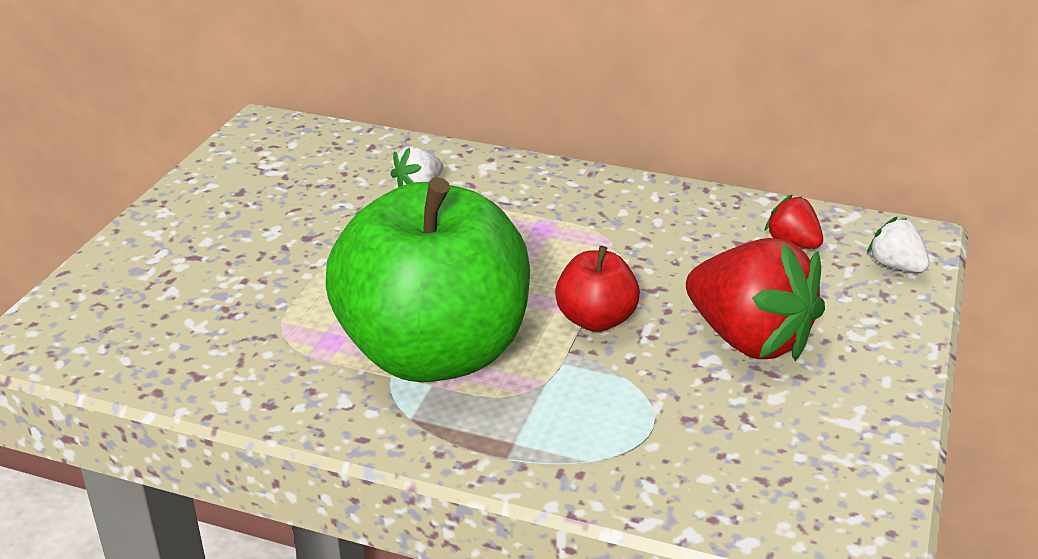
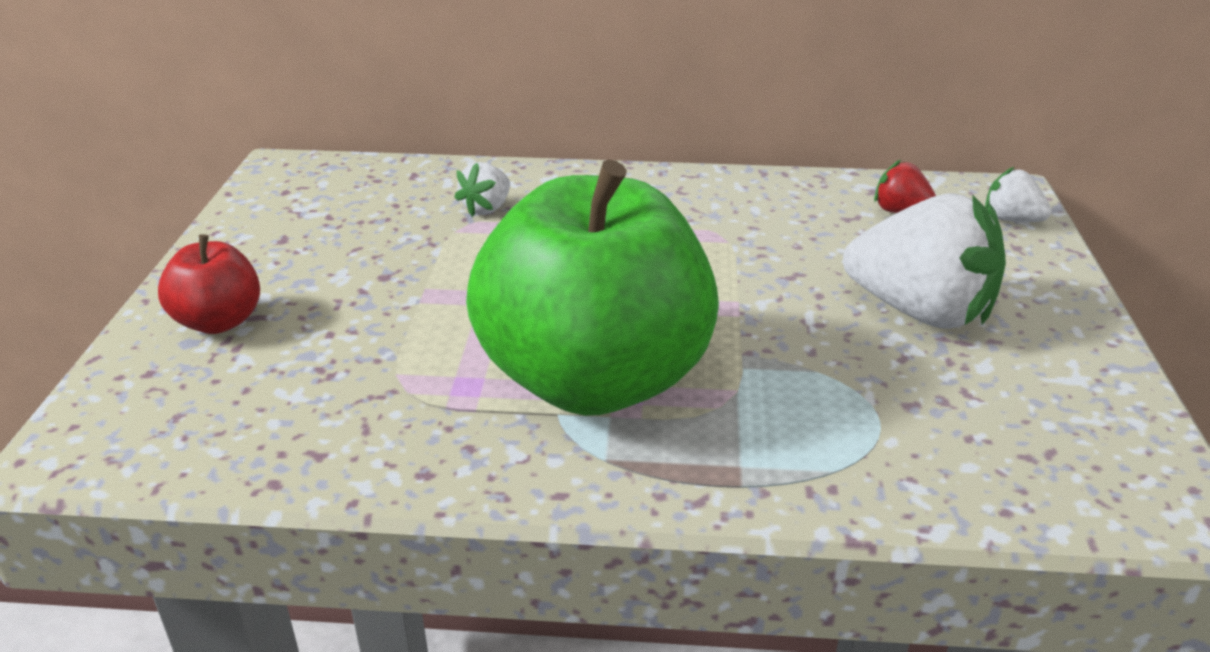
camera: 15 degrees left, 0 degrees up
red apple [555,246,640,332] -> red apple moved to [158,234,260,334]
red strawberry [686,238,825,361] -> white strawberry [843,194,1006,329]

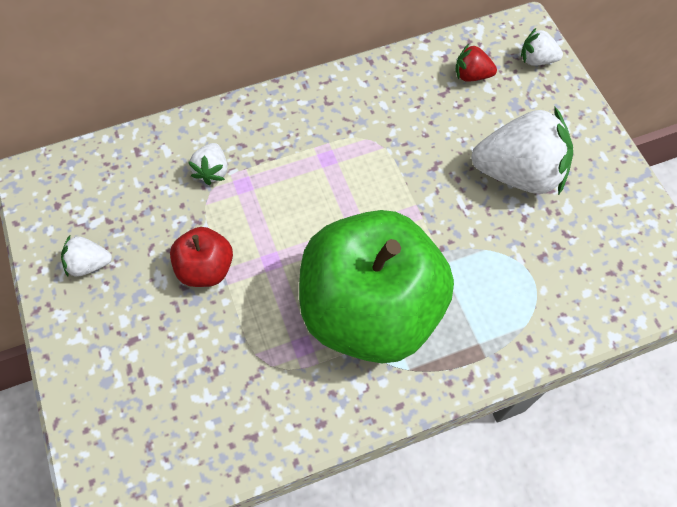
camera: 25 degrees left, 30 degrees up
red apple [158,234,260,334] -> red apple moved to [170,227,233,287]
none -> white strawberry [61,235,112,277]

